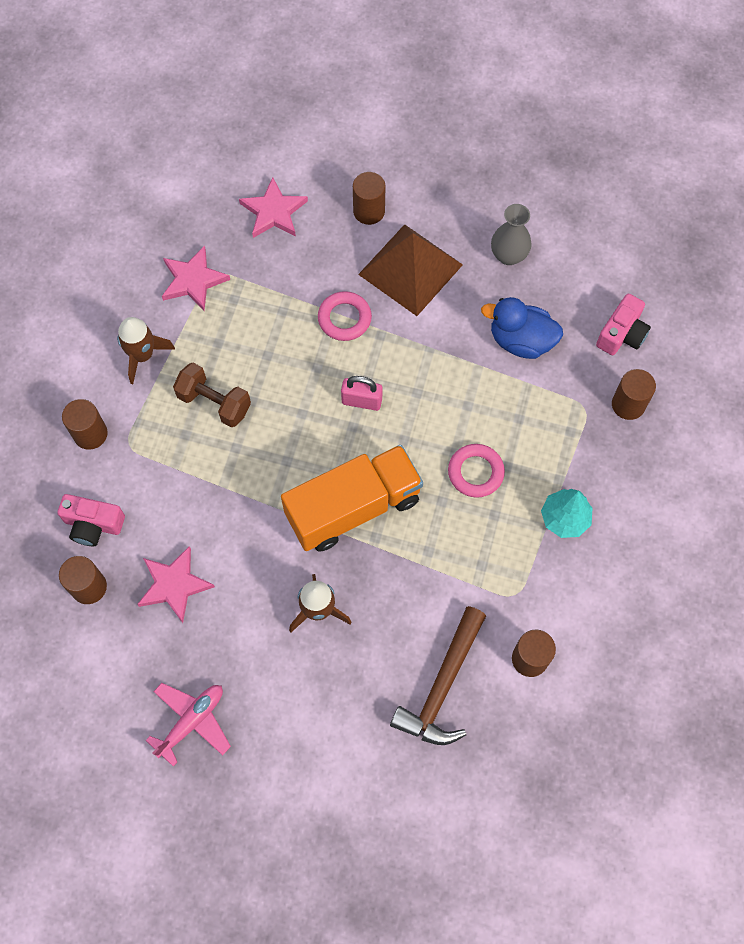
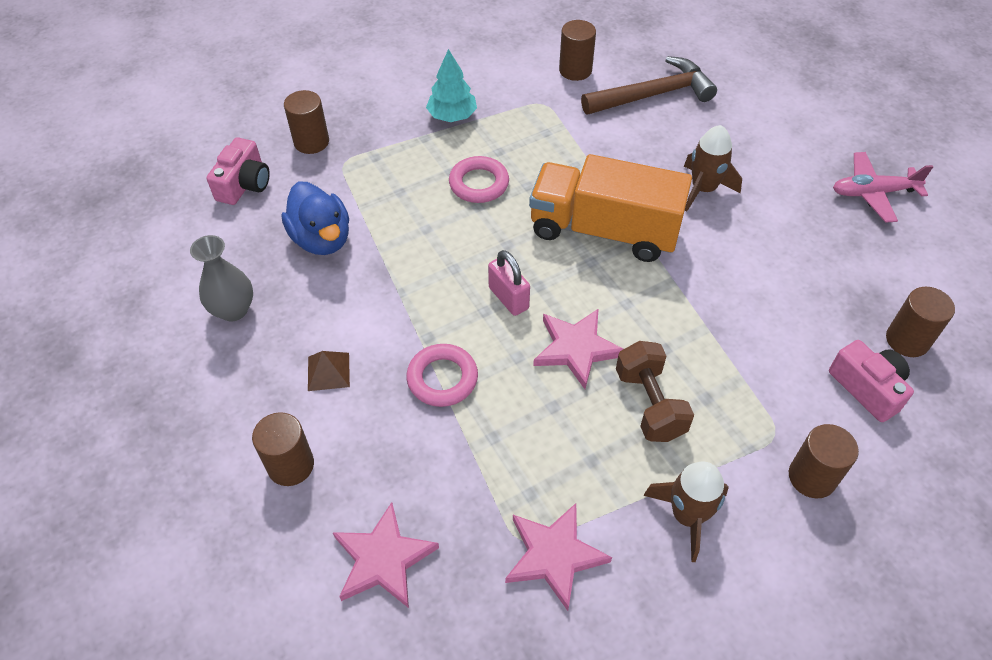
camera: 135 degrees left, 15 degrees down
pink star [137,546,215,623] -> pink star moved to [533,308,623,389]
brown pyramid [358,224,463,316] -> brown pyramid [308,351,350,391], size x0.41
pink camera [596,294,651,355] -> pink camera turned 120 degrees clockwise [207,137,270,205]

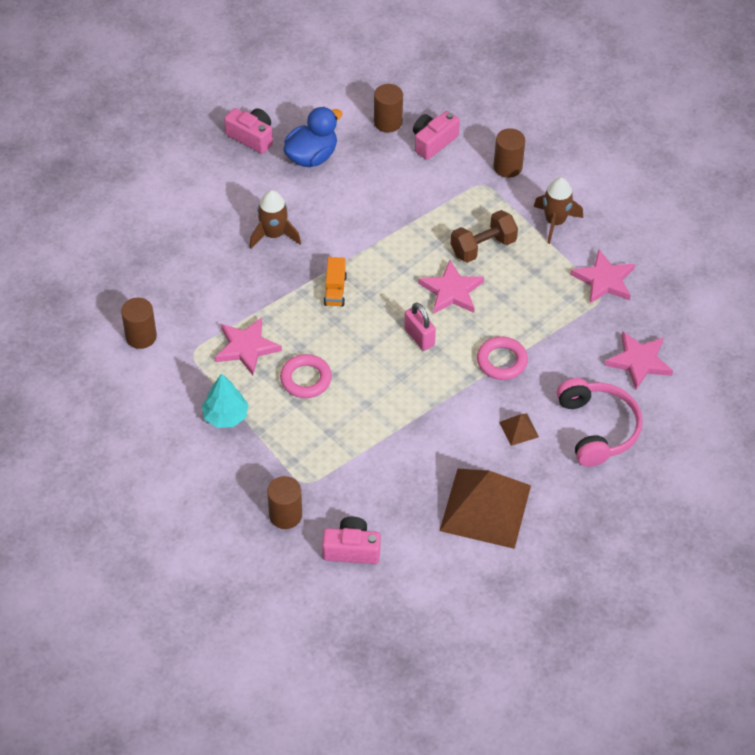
camera: 105 degrees left, 0 degrees up
grey vase [190,235,253,321] -> brown pyramid [440,469,531,549]
brown cylinder [252,412,314,486] -> pink headphones [557,378,643,467]
blue duck [282,182,349,255] -> blue duck moved to [283,107,343,167]
pink padlock [488,250,530,316] -> pink padlock turned 75 degrees counterclockwise [404,302,436,351]
orange truck [529,154,692,262] -> orange truck [324,257,347,307], size x0.42
brown hammer [581,56,717,115] -> none
pink plane [833,152,933,223] -> pink camera [224,108,273,154]
none -> pink star [215,317,282,375]

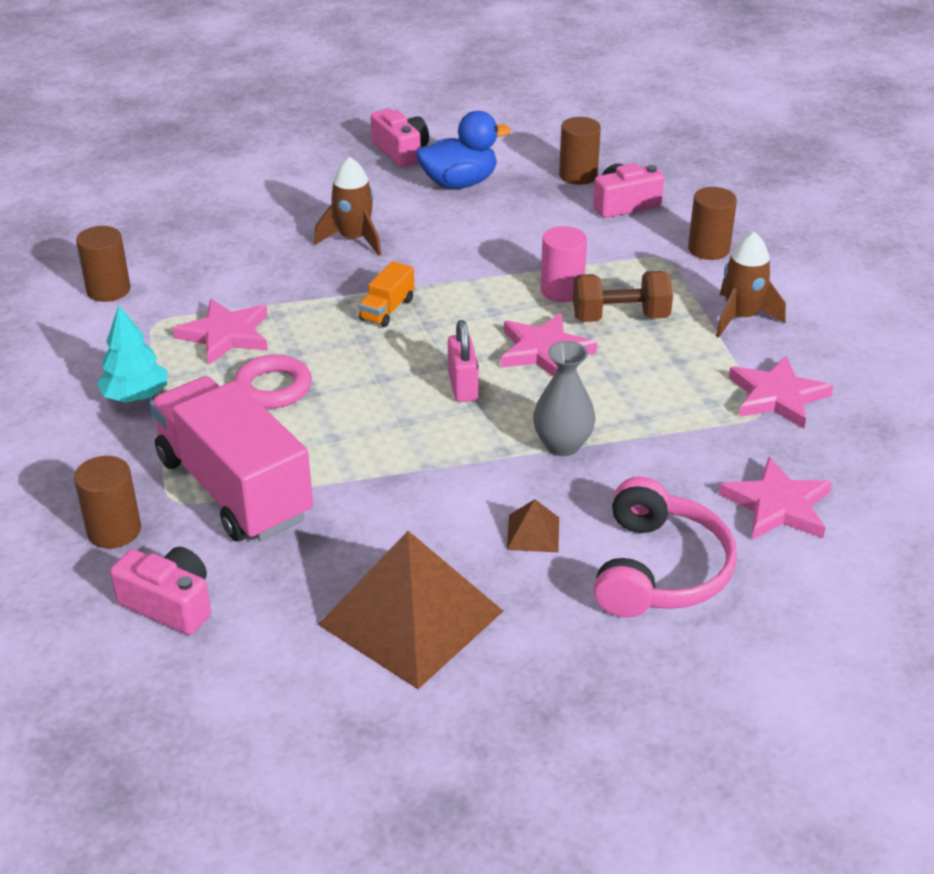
camera: 25 degrees right, 15 degrees down
pink ring [477,336,528,380] -> grey vase [533,341,596,456]
none -> pink truck [150,376,313,541]
none -> pink cylinder [540,226,587,302]

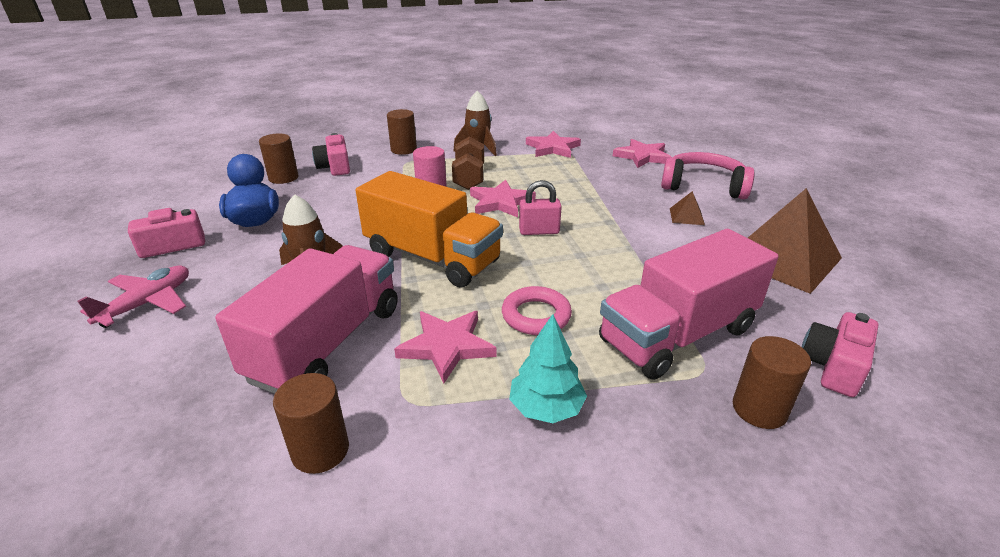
camera: 85 degrees left, 5 degrees down
orange truck [359,261,414,327] -> orange truck [356,171,503,288], size x2.40
grey vase [533,341,596,456] -> none
none -> pink plane [77,266,189,328]
none -> pink truck [215,245,397,394]

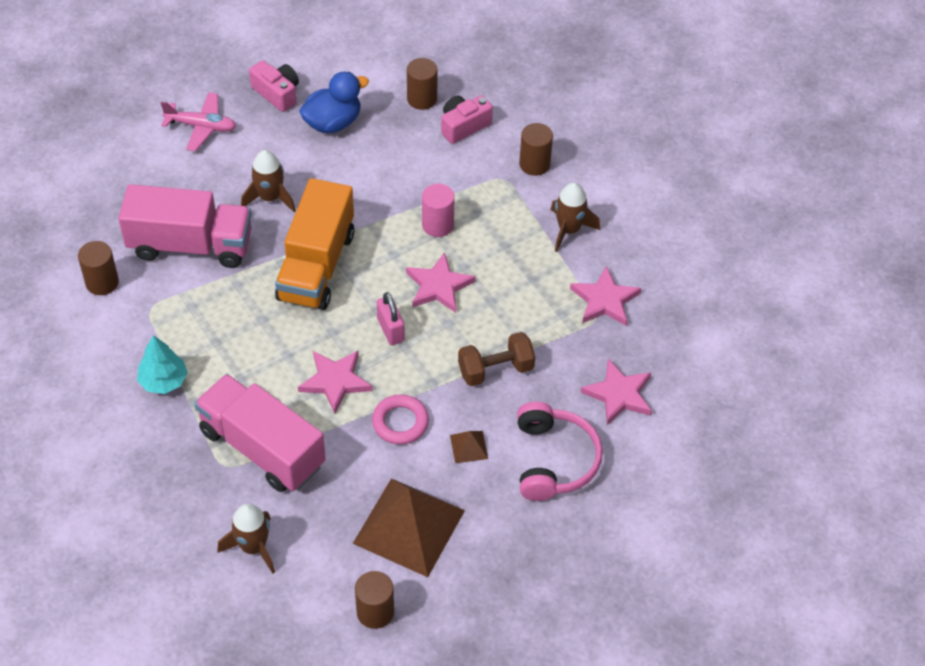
camera: 70 degrees right, 20 degrees up
pink star [394,311,496,383] -> pink star moved to [298,351,372,413]
brown dumbbell [452,136,484,190] -> brown dumbbell moved to [458,332,535,386]
pink ring [502,286,572,335] -> pink ring moved to [372,394,429,445]
brown cylinder [733,336,811,429] -> brown cylinder moved to [355,571,394,629]
pink camera [802,312,878,397] -> brown rocket [218,504,275,574]

